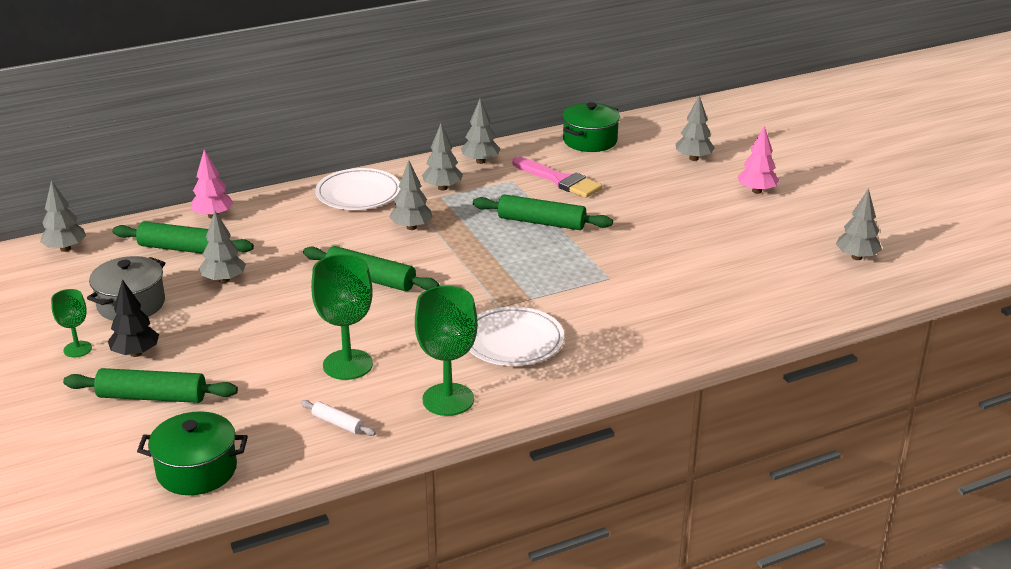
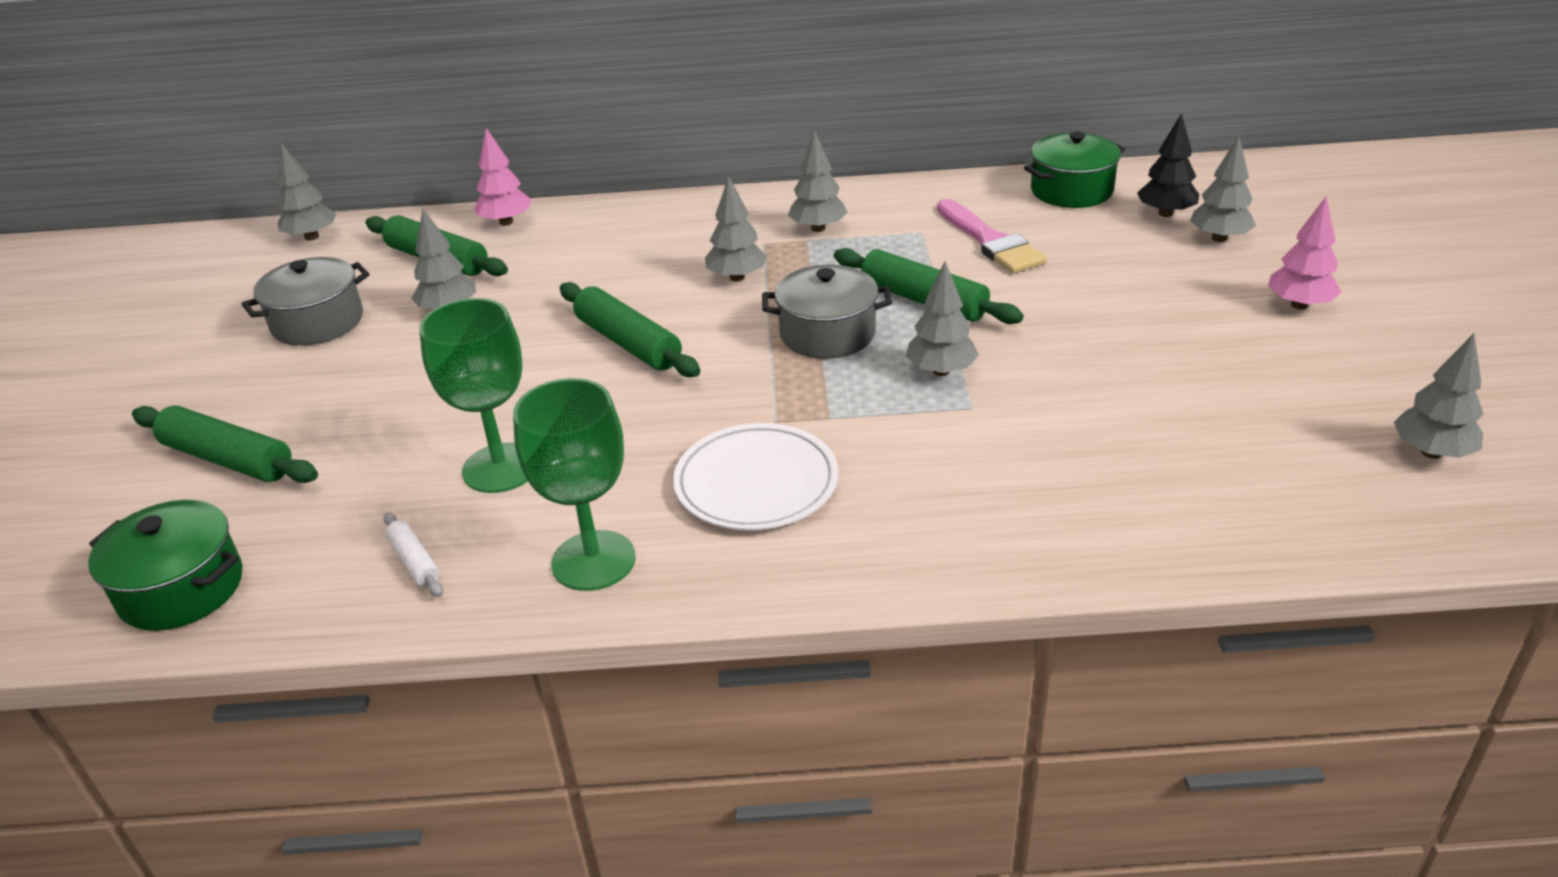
camera: 25 degrees right, 5 degrees up
green goblet [51,289,92,357] -> none
black tree [108,279,159,357] -> black tree moved to [1137,113,1199,217]
white plate [315,168,400,210] -> none
grey tree [461,99,500,164] -> grey tree moved to [906,261,979,376]
none -> grey pot [762,265,892,359]

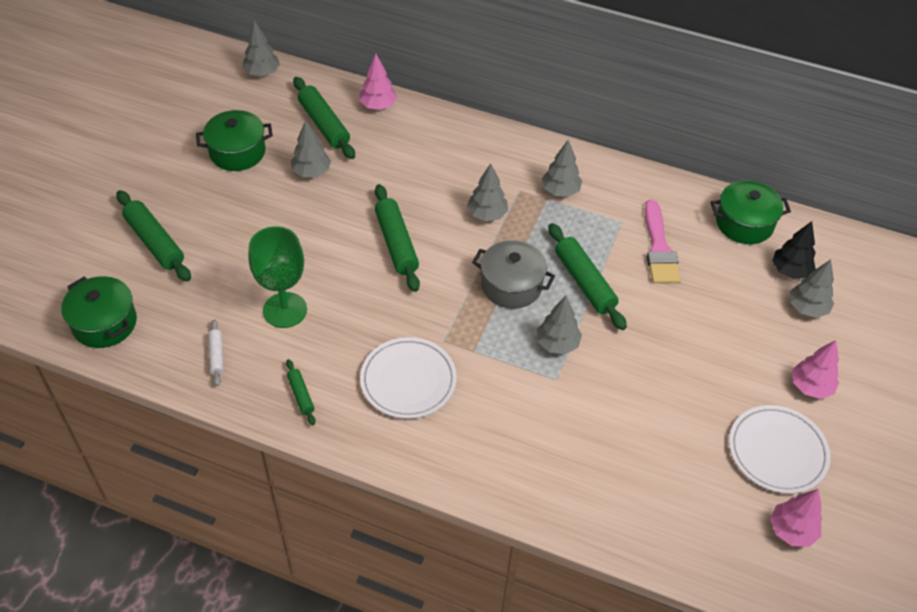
camera: 20 degrees right, 15 degrees up
grey pot [242,257,370,346] -> green pot [196,110,273,171]
green goblet [513,378,636,591] -> green rolling pin [286,359,315,425]
grey tree [1394,333,1484,459] -> pink tree [770,489,822,547]
none -> white plate [729,405,831,494]

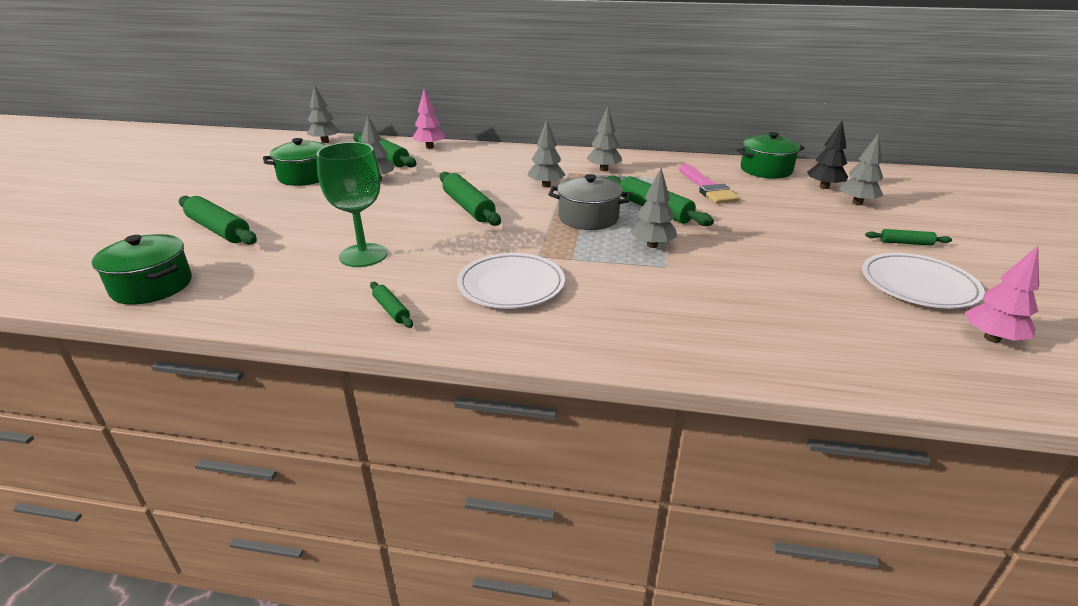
camera: 10 degrees left, 20 degrees down
white rolling pin [208,320,224,386] -> none
pink tree [792,340,839,399] -> green rolling pin [865,229,952,246]

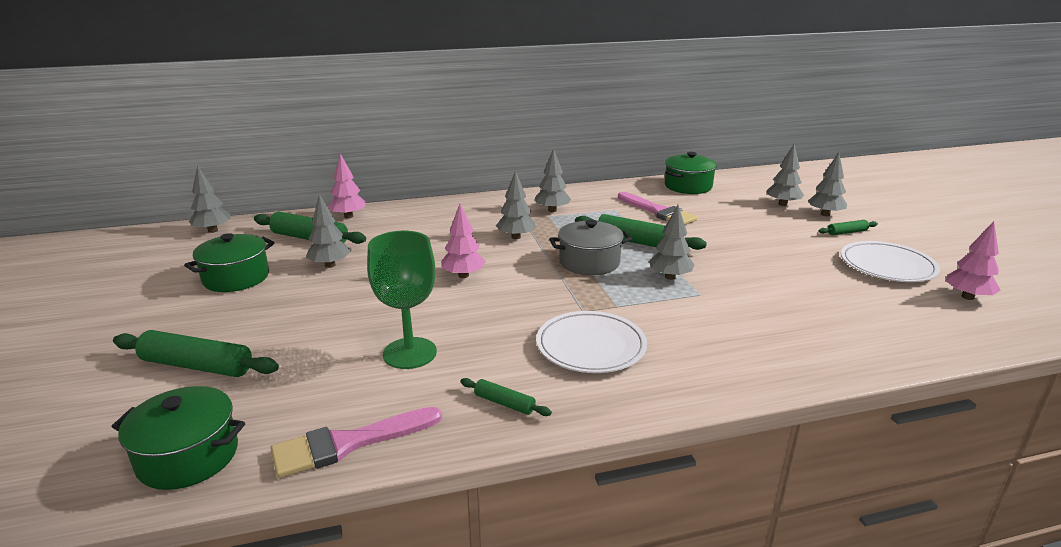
camera: 25 degrees left, 5 degrees down
green rolling pin [440,172,501,226] -> pink tree [441,204,486,278]
black tree [807,120,848,189] -> none
none -> pink brush [270,407,442,478]
none -> grey tree [808,152,847,216]

